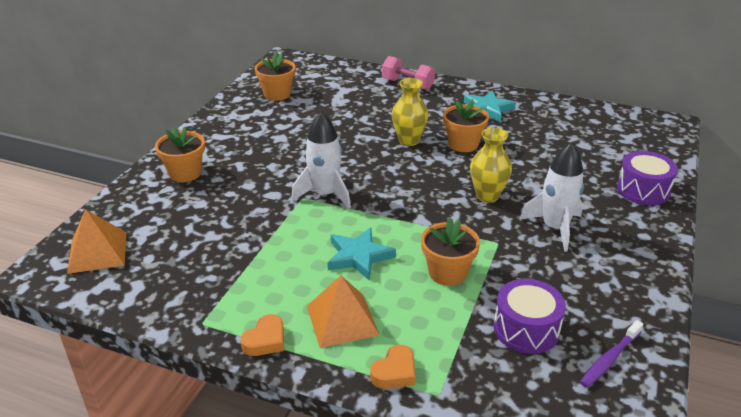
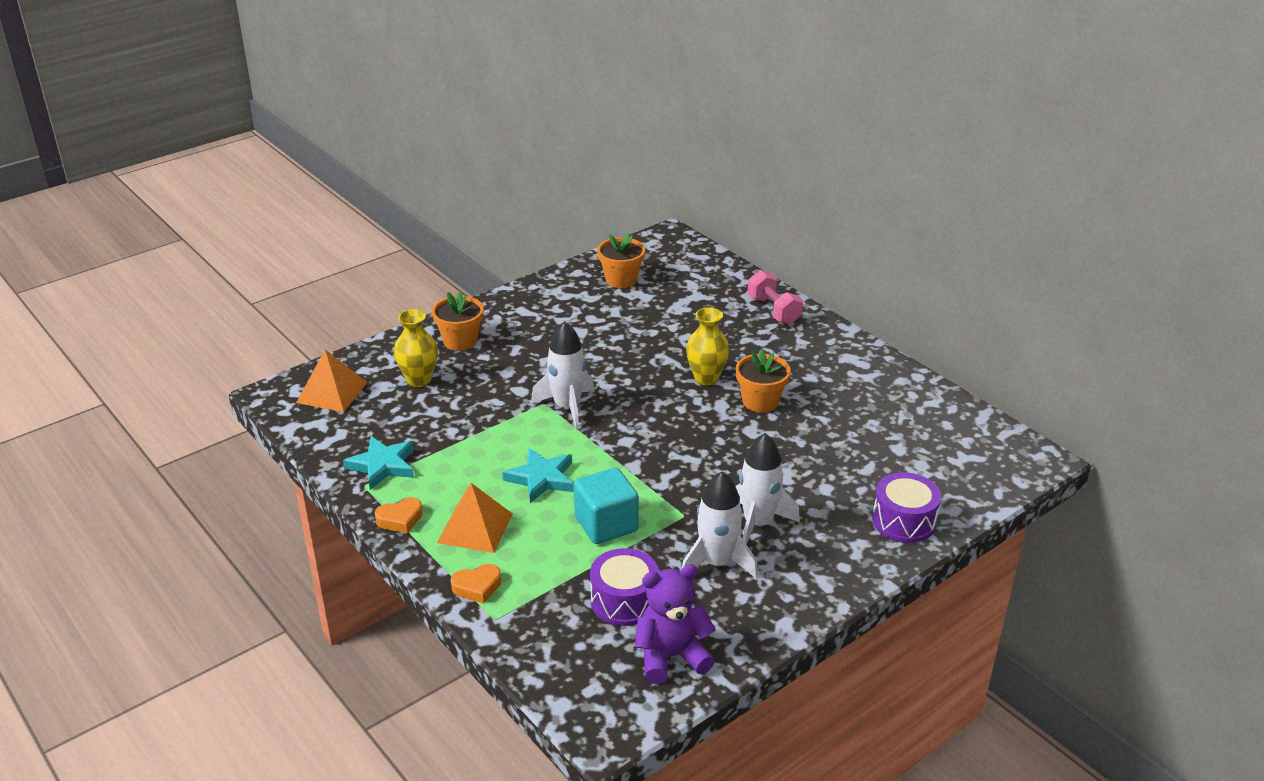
camera: 30 degrees right, 0 degrees up
orange flower pot [421,218,480,286] -> turquoise cube [574,468,639,544]
turquoise star [464,90,516,122] -> turquoise star moved to [343,436,414,490]
yellow vase [470,128,512,202] -> yellow vase moved to [394,309,438,387]
purple toothbrush [580,320,643,388] -> purple teddy bear [635,564,716,684]
none -> white rocket [682,471,758,578]

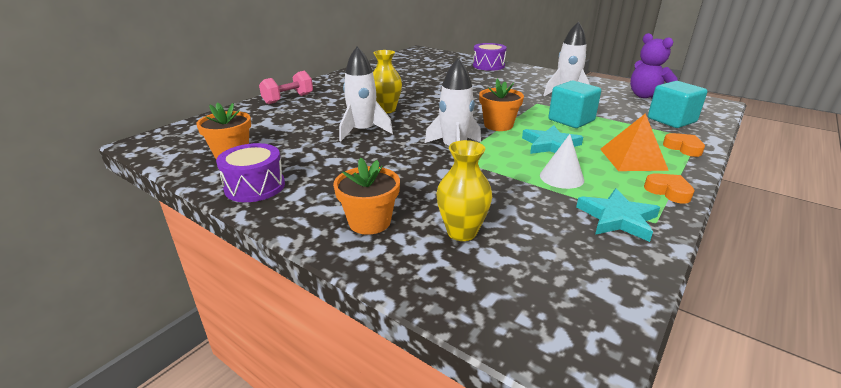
camera: 105 degrees left, 5 degrees down
orange pyramid [296,350,367,412] -> none
purple drum [590,548,659,626] -> purple drum moved to [216,143,285,202]
white rocket [735,433,800,545] -> white rocket moved to [339,46,393,142]
orange flower pot [736,349,791,413] -> orange flower pot moved to [479,79,524,131]
none -> white cone [540,134,584,189]
none -> turquoise cube [648,81,707,128]

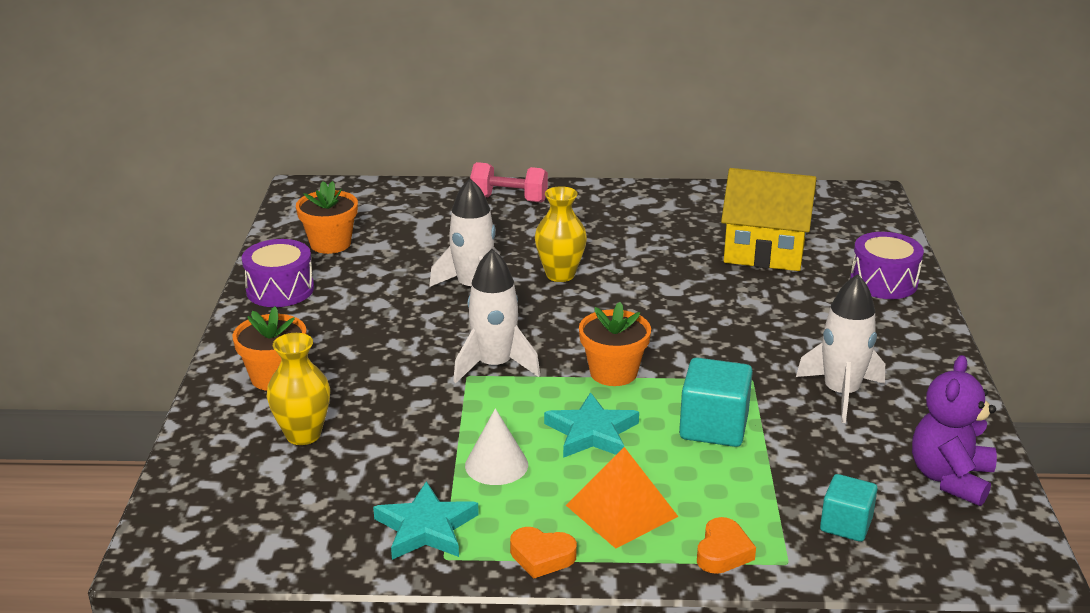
camera: 55 degrees right, 0 degrees up
orange heart [644,173,695,204] -> orange heart turned 90 degrees clockwise [510,527,577,578]
turquoise cube [648,81,707,128] -> turquoise cube [820,474,877,542], size x0.65
none -> yellow house [721,168,816,271]

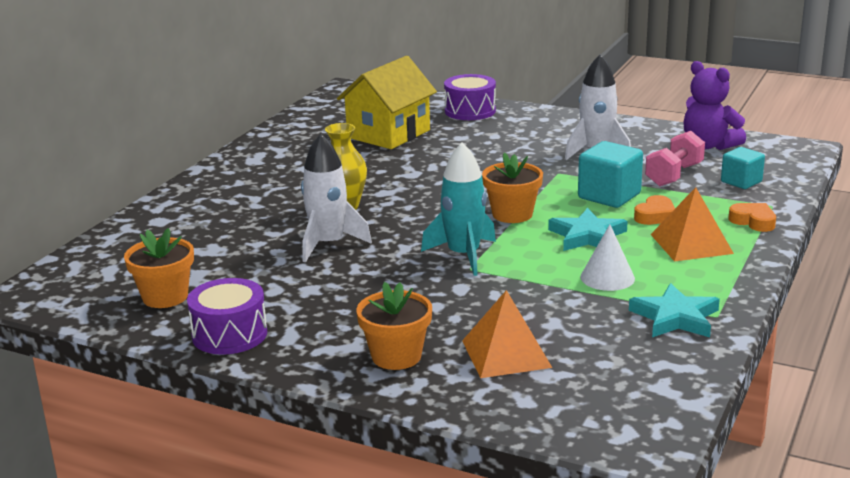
camera: 65 degrees left, 5 degrees down
yellow vase [267,333,330,445] -> orange pyramid [462,290,552,378]
white rocket [453,249,540,383] -> turquoise rocket [421,143,496,276]
pink dumbbell [470,162,548,203] -> pink dumbbell moved to [645,131,705,186]
orange heart [510,527,577,578] -> orange heart moved to [634,195,675,225]

